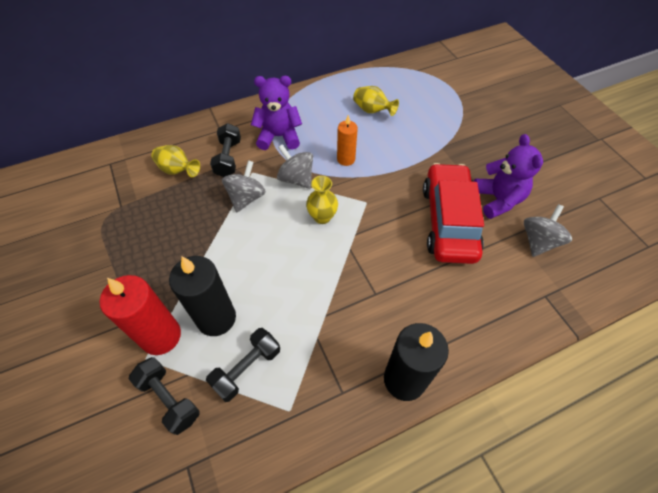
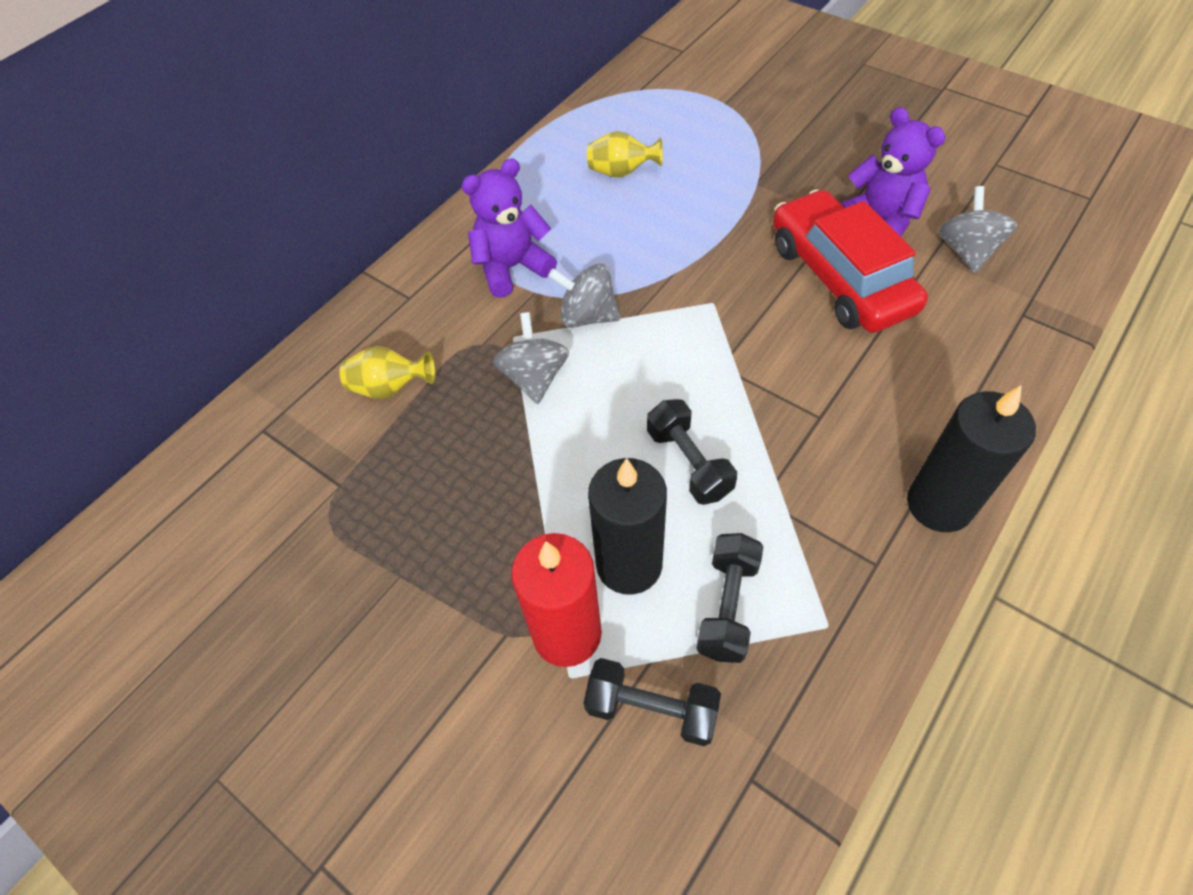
camera: 25 degrees left, 0 degrees up
black dumbbell [210,123,241,177] -> black dumbbell moved to [647,399,737,505]
yellow vase [306,176,338,224] -> none
orange candle [337,115,358,166] -> none

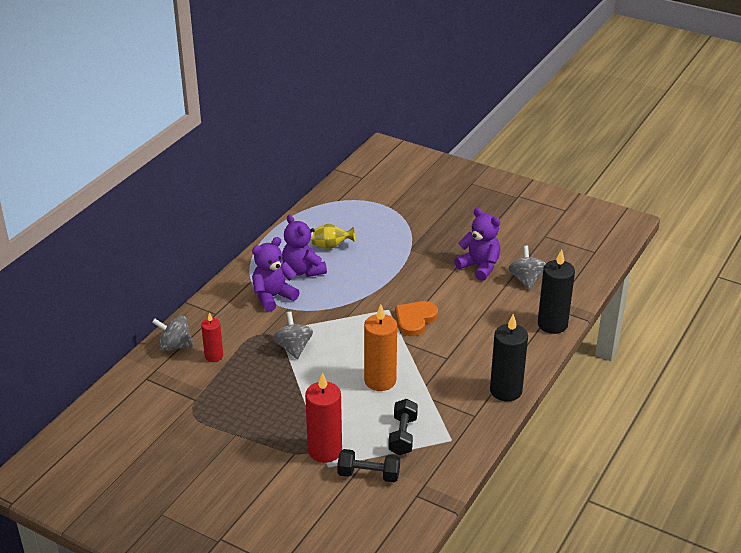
camera: 10 degrees left, 20 degrees down
yellow vase [339,346,435,399] -> red candle [201,312,223,362]
grey spinning top [548,264,621,328] -> grey spinning top moved to [152,316,194,351]
black candle [588,458,667,595] -> black candle moved to [538,249,575,334]
black dumbbell [647,399,737,505] -> orange candle [364,304,397,391]
red car [773,189,928,333] -> none
none -> purple teddy bear [282,214,327,277]
none -> orange heart [395,301,438,336]

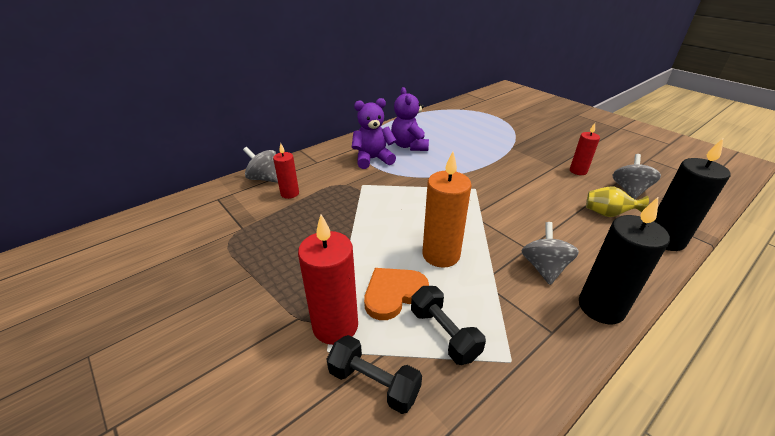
camera: 20 degrees right, 0 degrees up
grey spinning top [273,312,313,359] -> grey spinning top moved to [522,222,579,285]
yellow vase [311,224,355,249] -> yellow vase moved to [586,187,649,217]
black dumbbell [388,399,418,455] -> black dumbbell turned 60 degrees counterclockwise [411,286,486,365]
orange heart [395,301,438,336] -> orange heart moved to [364,268,429,320]
purple teddy bear [454,208,500,281] -> red candle [570,123,600,175]

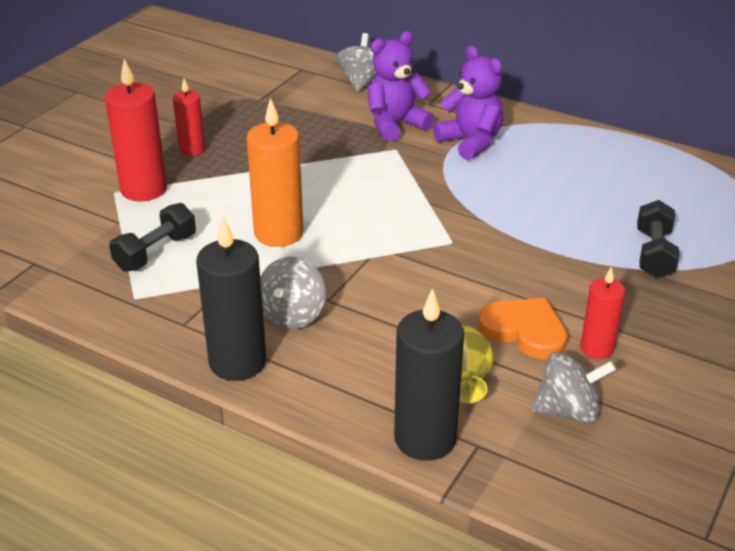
camera: 70 degrees right, 0 degrees up
red candle [273,143,299,199] -> red candle moved to [173,79,205,157]
black dumbbell [327,335,422,414] -> black dumbbell moved to [637,200,680,278]
orange heart [364,268,429,320] -> orange heart moved to [478,298,568,359]
purple teddy bear [391,87,429,151] -> purple teddy bear moved to [368,31,434,141]
grey spinning top [522,222,579,285] -> grey spinning top turned 120 degrees clockwise [260,257,326,329]

